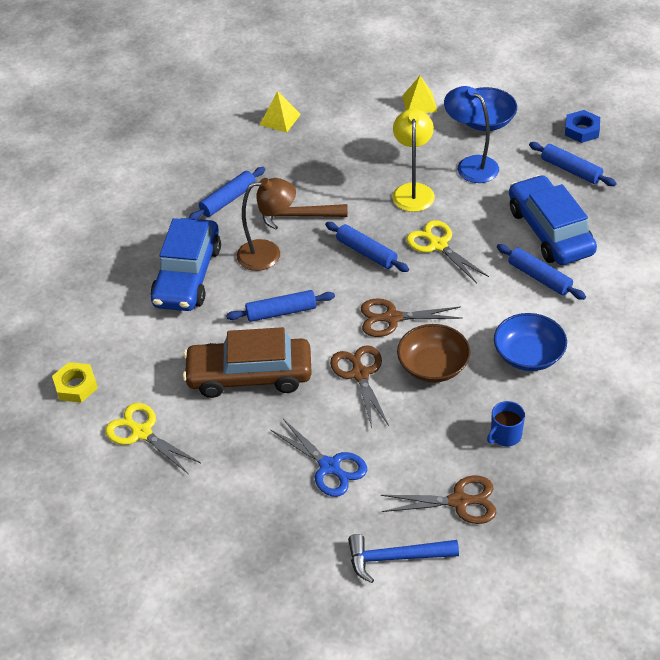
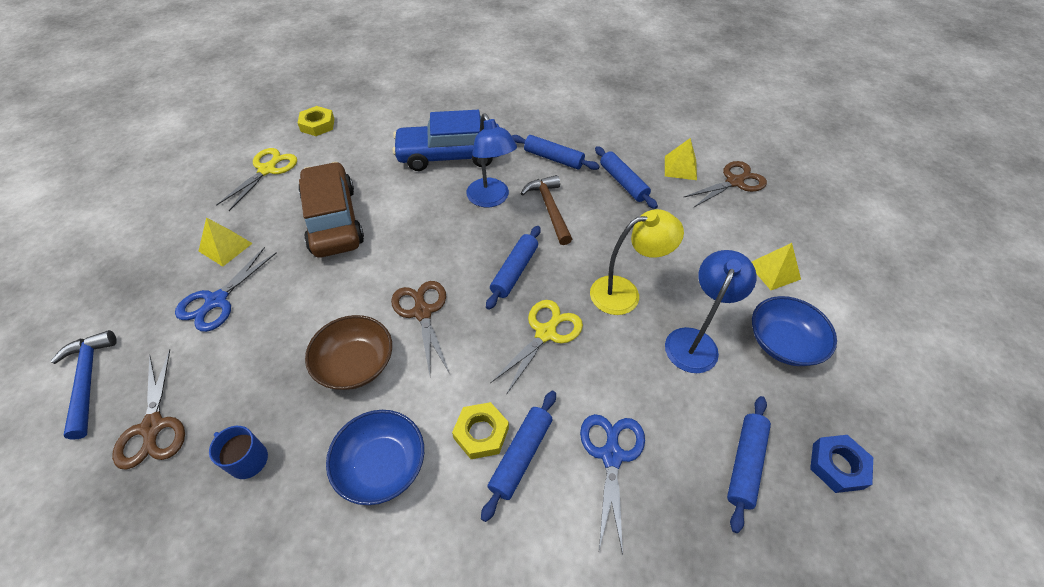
camera: 70 degrees right, 5 degrees up
blue rolling pin [226,290,335,322] -> blue rolling pin moved to [595,146,658,209]
brown lamp [237,178,296,271] -> blue lamp [466,113,517,207]
brown scissors [330,345,389,428] -> brown scissors moved to [683,161,767,208]
blue car [509,175,597,265] -> blue scissors [580,414,645,555]
none -> yellow pyramid [199,218,253,267]
none -> yellow nut [452,402,509,459]

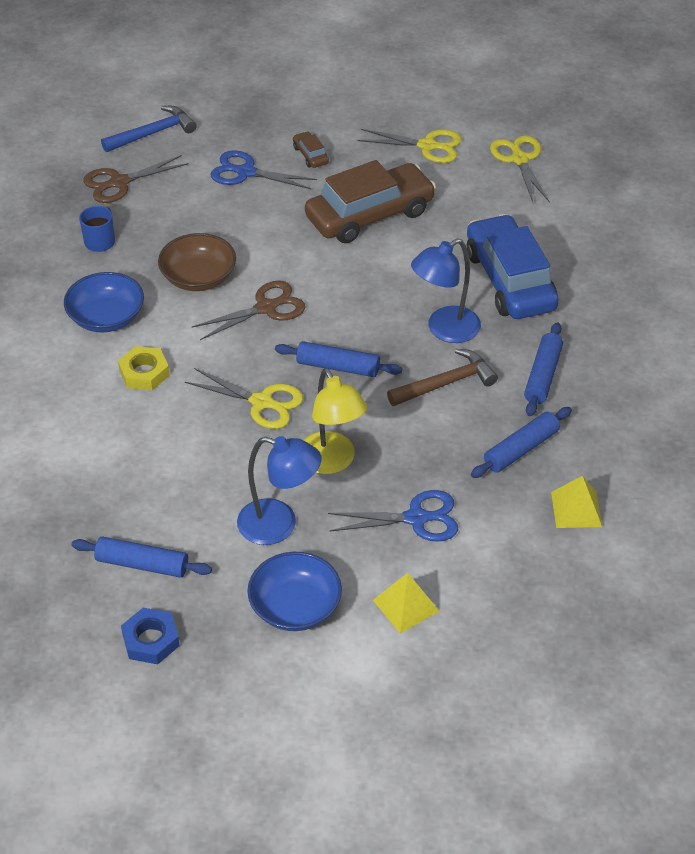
camera: 80 degrees right, 5 degrees down
yellow pyramid [199,218,253,267] -> brown car [293,131,329,168]
yellow nut [298,106,334,136] -> yellow scissors [490,135,550,203]
blue rolling pin [481,391,556,522] -> none
blue scissors [580,414,645,555] -> blue scissors moved to [328,490,458,542]
brown scissors [683,161,767,208] -> none

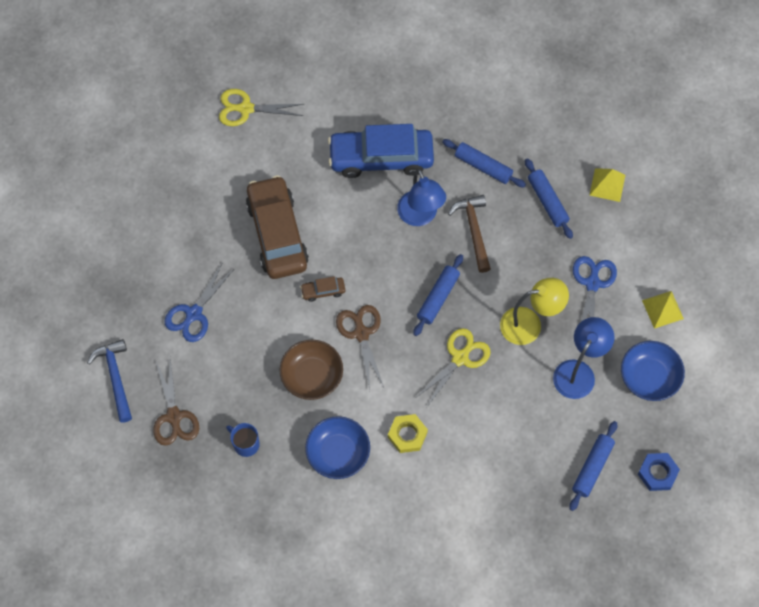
camera: 75 degrees left, 20 degrees up
brown car [293,131,329,168] -> brown car moved to [300,276,345,302]
yellow scissors [357,129,462,163] -> none

